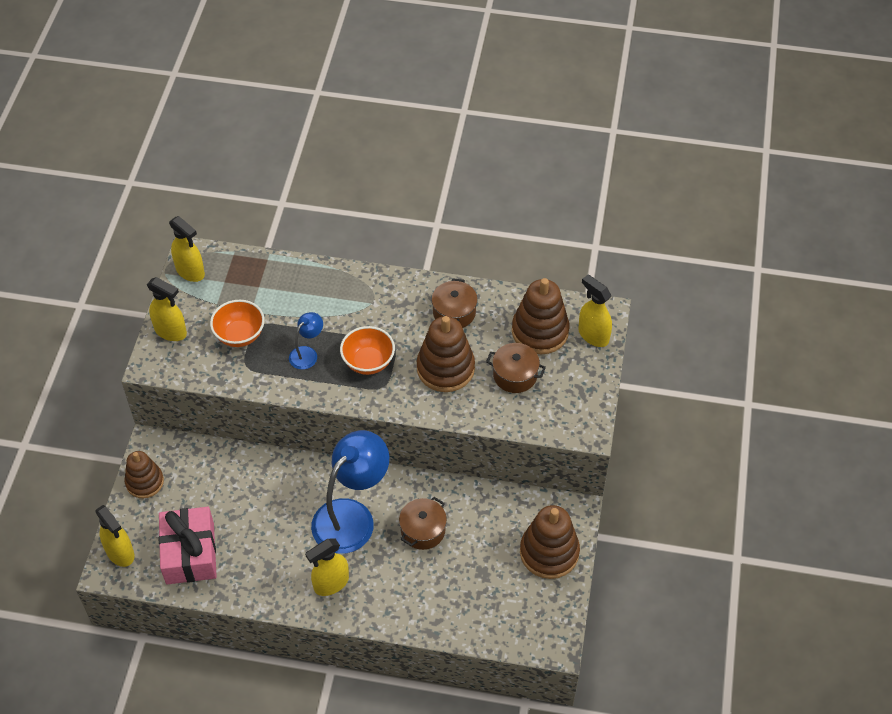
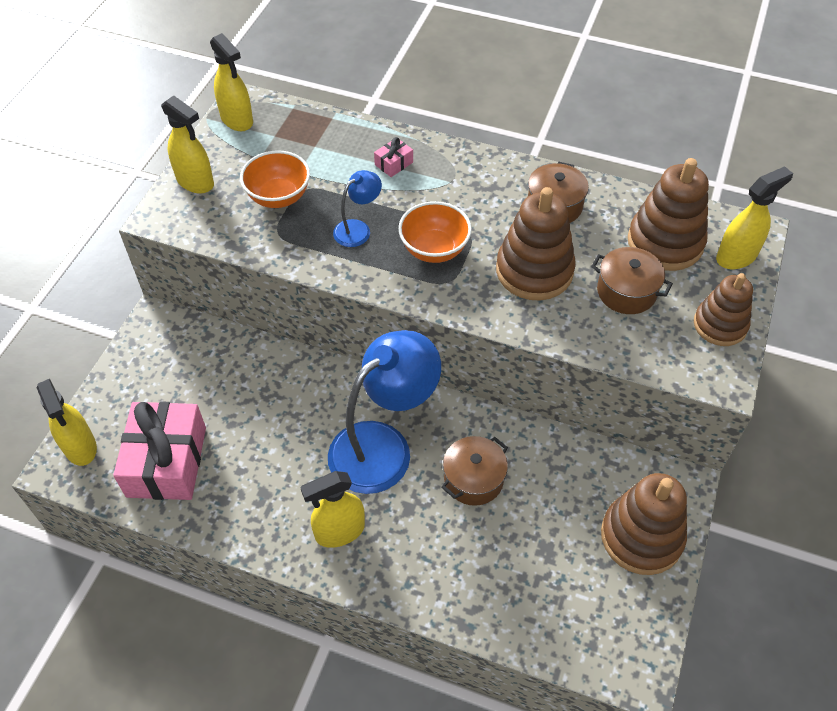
camera: 10 degrees right, 0 degrees up
brown stacking toy [124,451,164,498] -> brown stacking toy moved to [694,273,753,346]
yellow spray bottle [578,275,612,347] -> yellow spray bottle turned 90 degrees clockwise [716,166,793,269]
none -> pink gift [374,137,413,177]

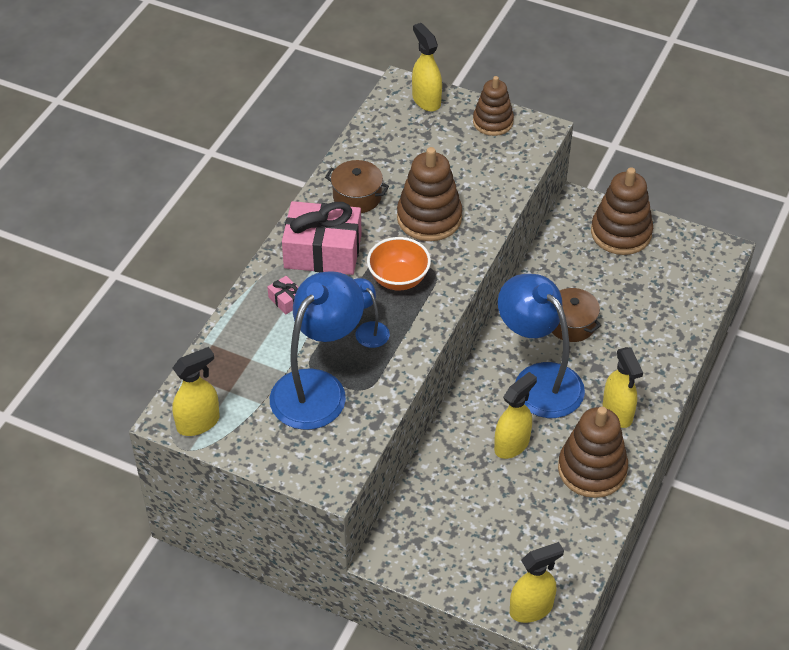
camera: 85 degrees left, 5 degrees down
pink gift [113,401,206,500] -> pink gift moved to [282,201,362,275]
yellow spray bottle [161,96,214,194] -> yellow spray bottle moved to [494,372,537,459]
orange bowl [240,150,310,208] -> blue lamp [270,271,364,430]
brown pot [591,247,673,314] -> none
brown stacking toy [628,158,709,271] -> brown stacking toy moved to [558,407,628,498]

